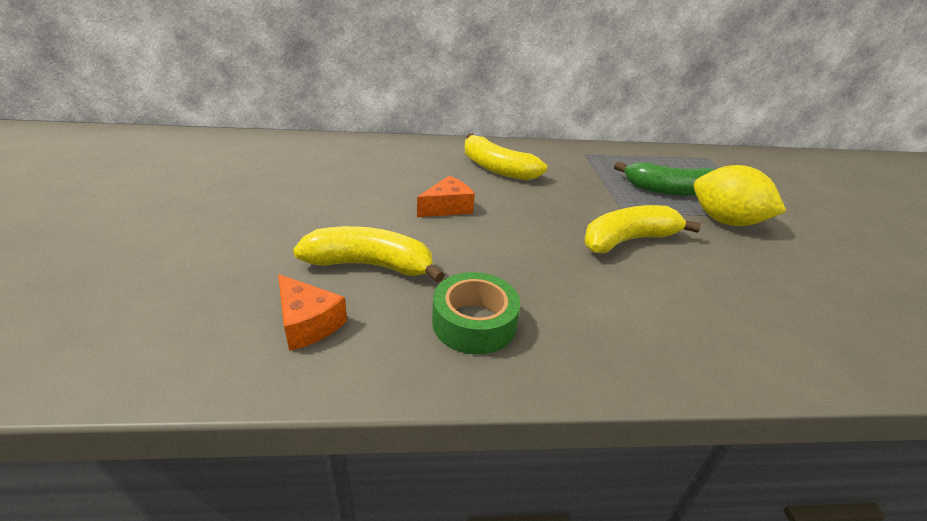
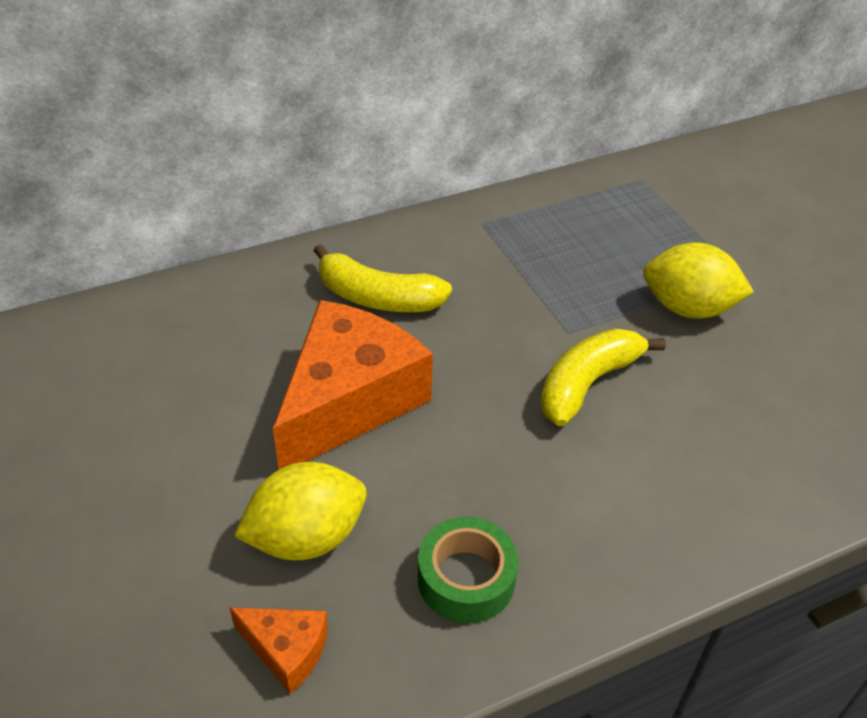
camera: 20 degrees left, 10 degrees up
yellow banana [293,226,445,283] -> yellow lemon [234,462,367,560]
orange cheese [417,176,475,217] -> orange cheese [273,300,433,469], size x2.22
green banana [614,161,716,196] -> none

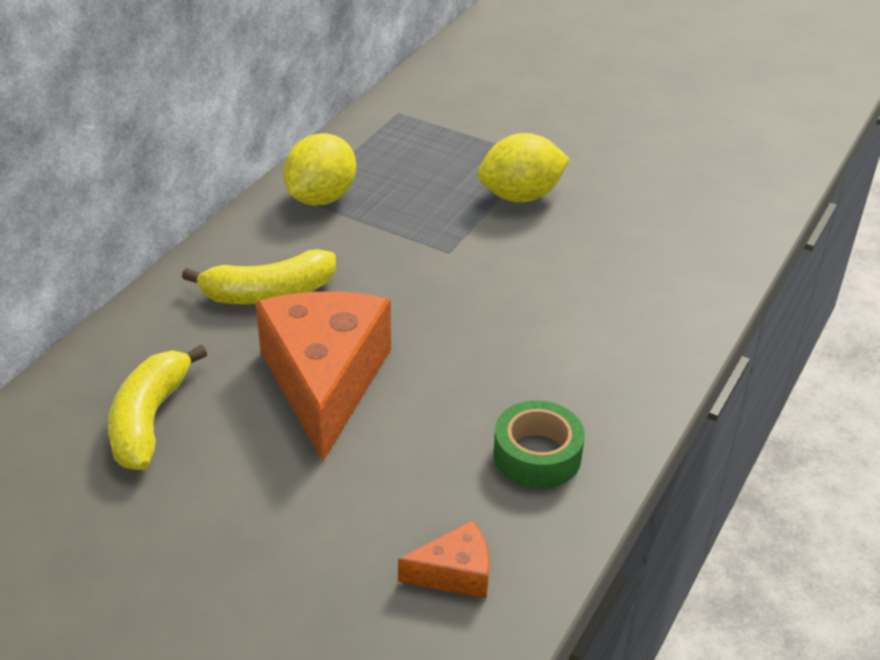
camera: 35 degrees left, 5 degrees down
yellow lemon [234,462,367,560] -> yellow lemon moved to [283,133,356,206]
yellow banana [540,328,666,427] -> yellow banana moved to [108,345,207,470]

